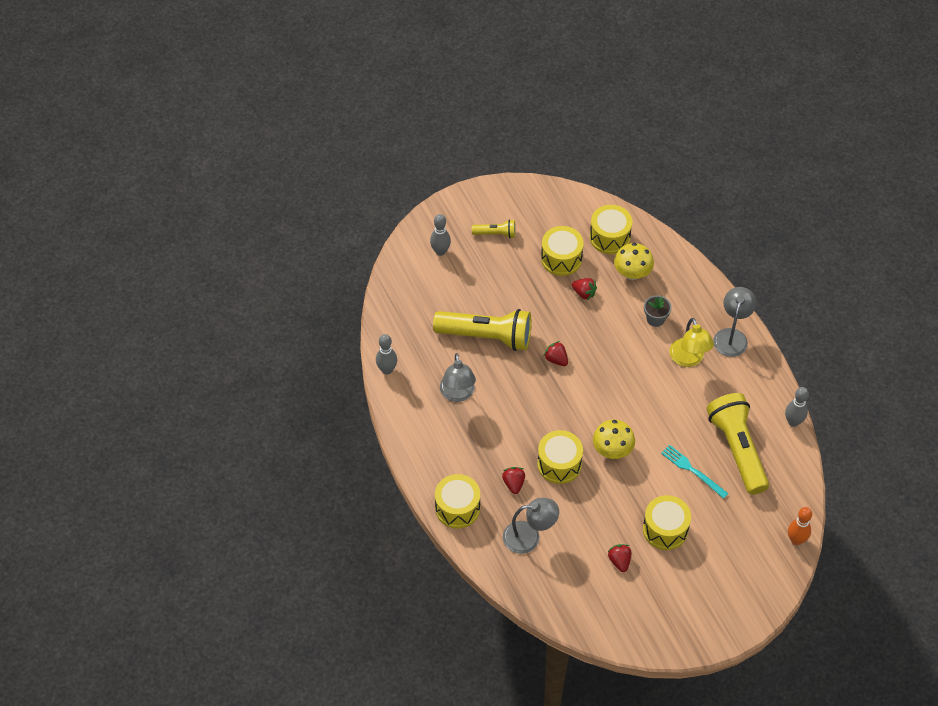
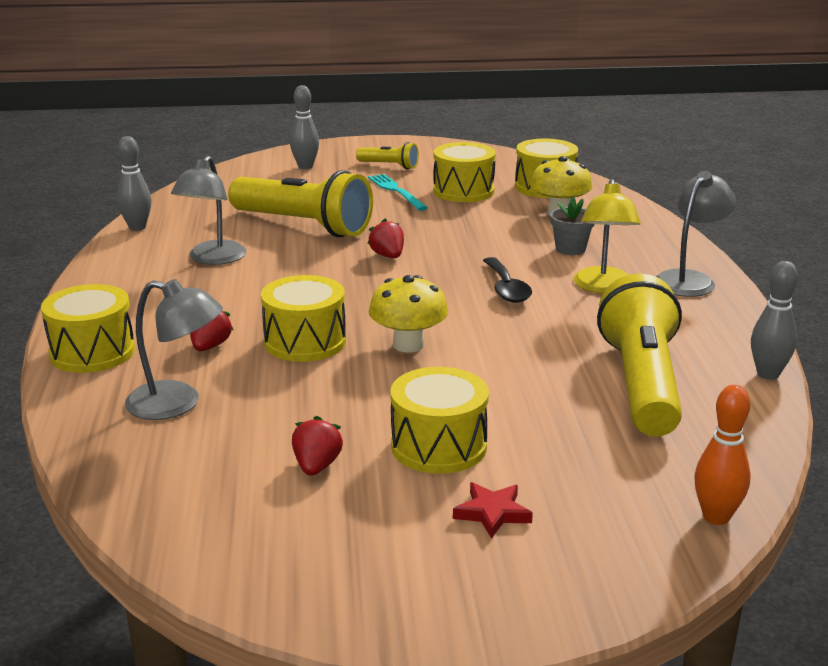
camera: 20 degrees right, 30 degrees down
red strawberry [572,278,597,300] -> none
turquoise fork [661,445,729,499] -> turquoise fork moved to [368,174,428,211]
none -> red star [453,482,533,539]
none -> black spoon [483,257,532,303]

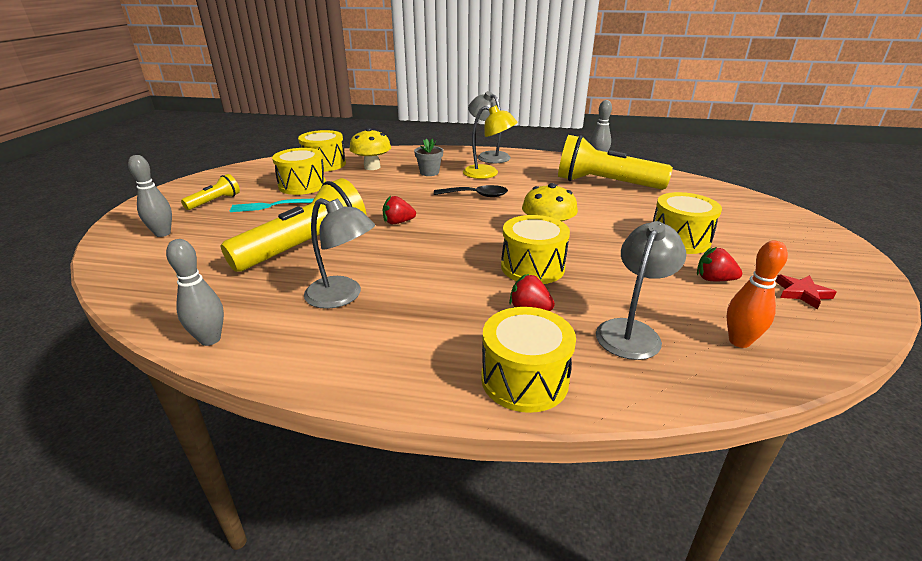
camera: 75 degrees left, 5 degrees up
red star [453,482,533,539] -> red star moved to [775,275,837,309]
orange bowling pin [694,385,751,525] -> orange bowling pin moved to [727,241,788,348]

